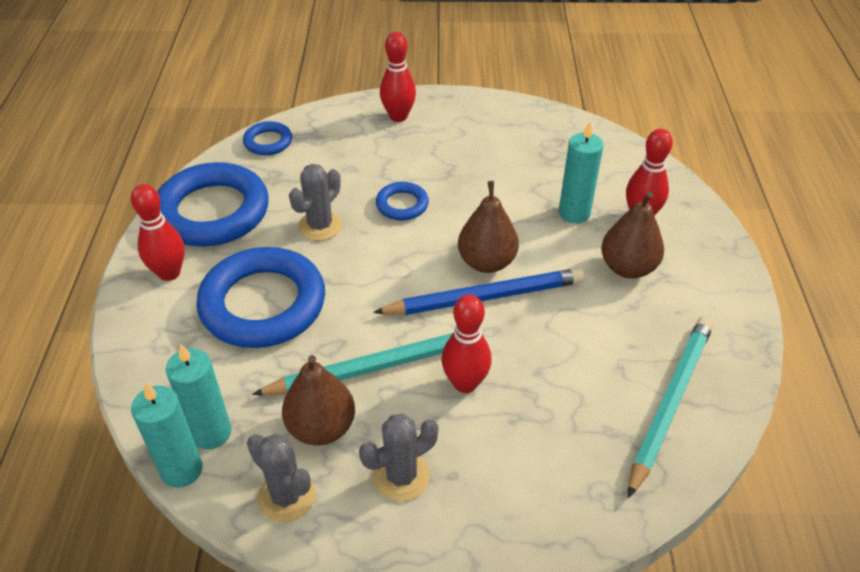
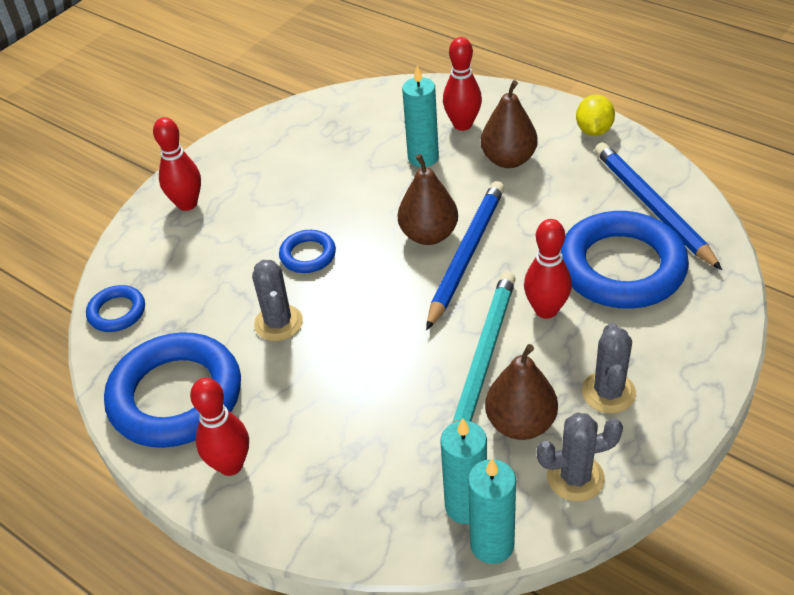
camera: 50 degrees left, 0 degrees up
blue ring [196,247,325,348] -> blue ring moved to [561,211,689,309]
turquoise pencil [628,316,713,498] -> blue pencil [595,142,722,270]
none -> yellow lemon [576,95,615,136]

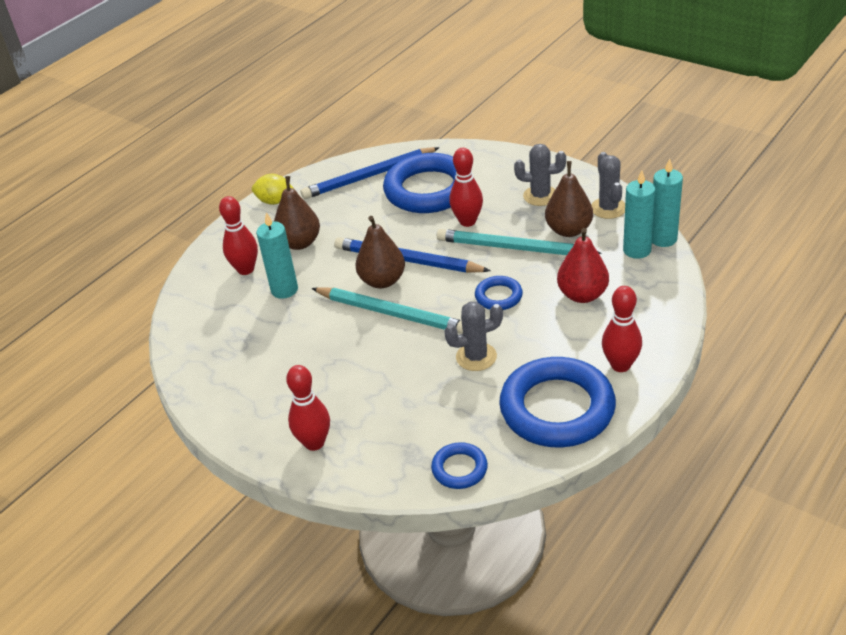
camera: 90 degrees left, 5 degrees down
blue ring [279,230,336,273] -> blue ring moved to [475,276,523,310]
none -> turquoise pencil [311,287,463,334]
none -> red pear [557,228,609,303]

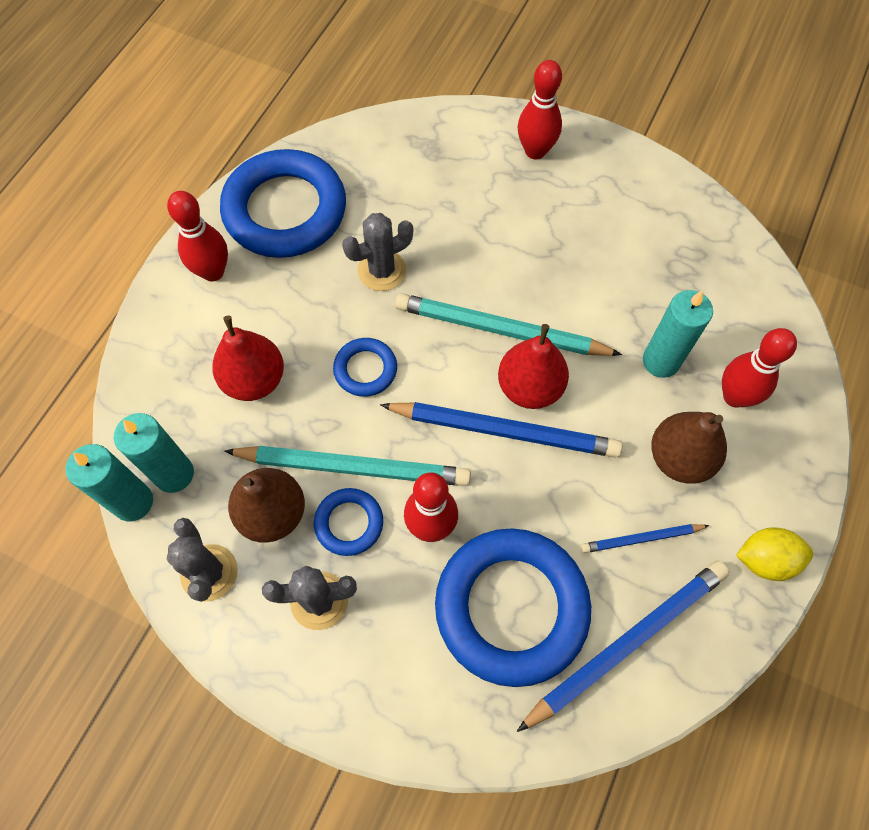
camera: 165 degrees right, 25 degrees up
brown pear [356,216,405,288] -> red pear [498,324,569,409]
blue ring [431,442,488,489] -> blue ring moved to [314,488,383,556]
none -> blue pencil [581,524,710,553]

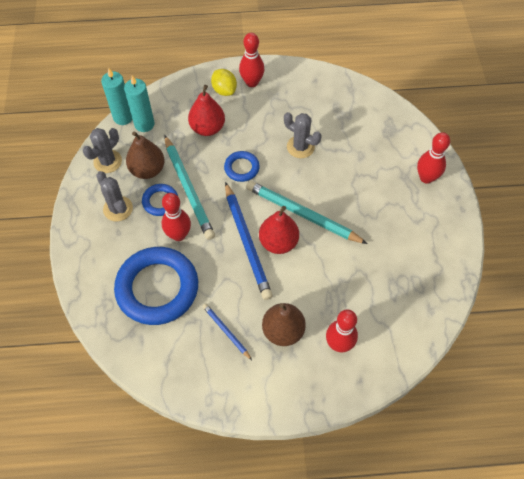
camera: 60 degrees right, 5 degrees down
blue ring [220,149,346,258] -> none
turquoise pencil [395,293,622,356] -> turquoise pencil turned 45 degrees counterclockwise [246,181,368,244]
blue pencil [517,561,729,732] -> none
turquoise candle [643,290,713,378] -> none
yellow lemon [736,527,813,581] -> yellow lemon moved to [211,69,237,96]

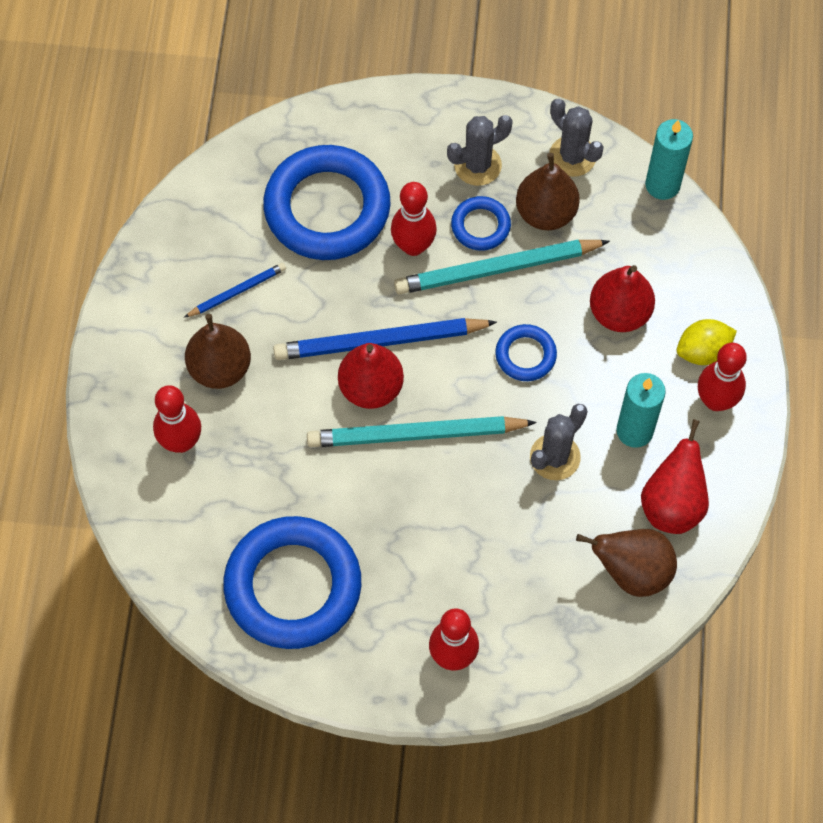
camera: 100 degrees right, 5 degrees up
turquoise candle [124,76,155,132] -> turquoise candle moved to [616,373,666,448]
turquoise pencil [246,181,368,244] -> turquoise pencil turned 135 degrees counterclockwise [307,416,537,447]
none -> blue ring [223,516,361,649]
none -> brown pear [576,529,677,597]
none -> red pear [641,419,709,534]

